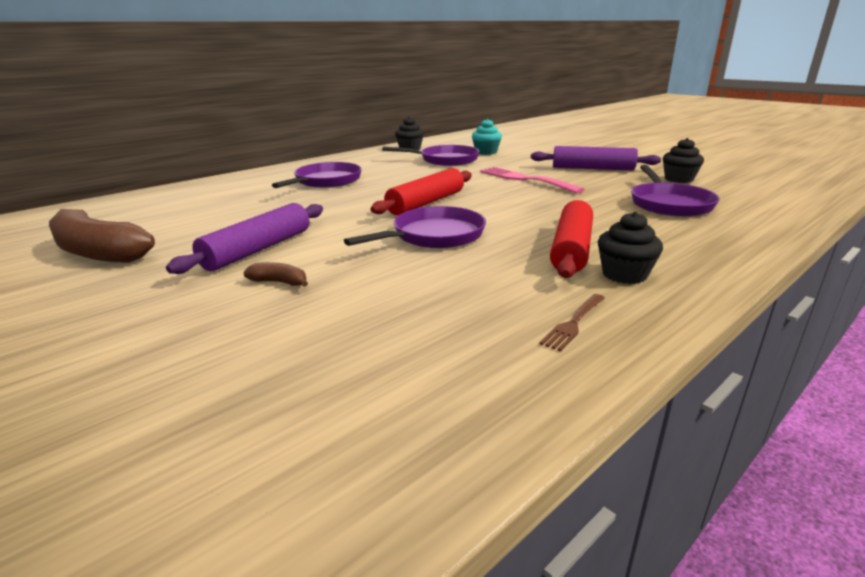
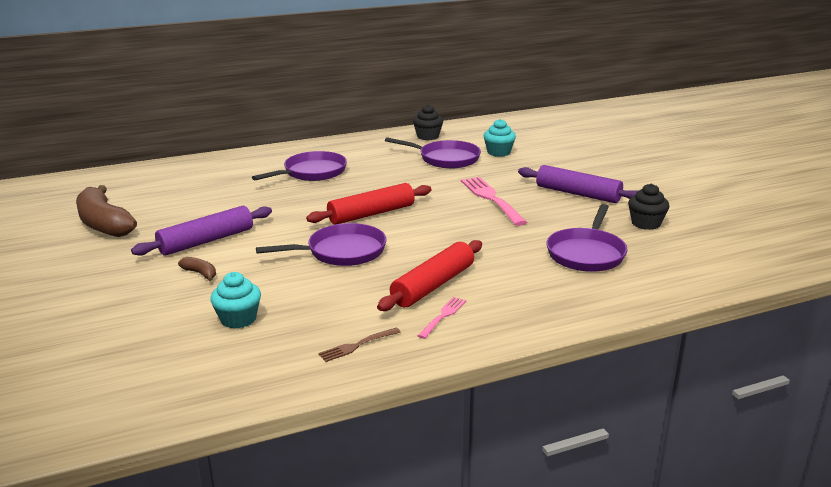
camera: 20 degrees right, 0 degrees up
black cupcake [598,212,663,284] -> pink fork [418,297,466,339]
none -> turquoise cupcake [210,272,261,329]

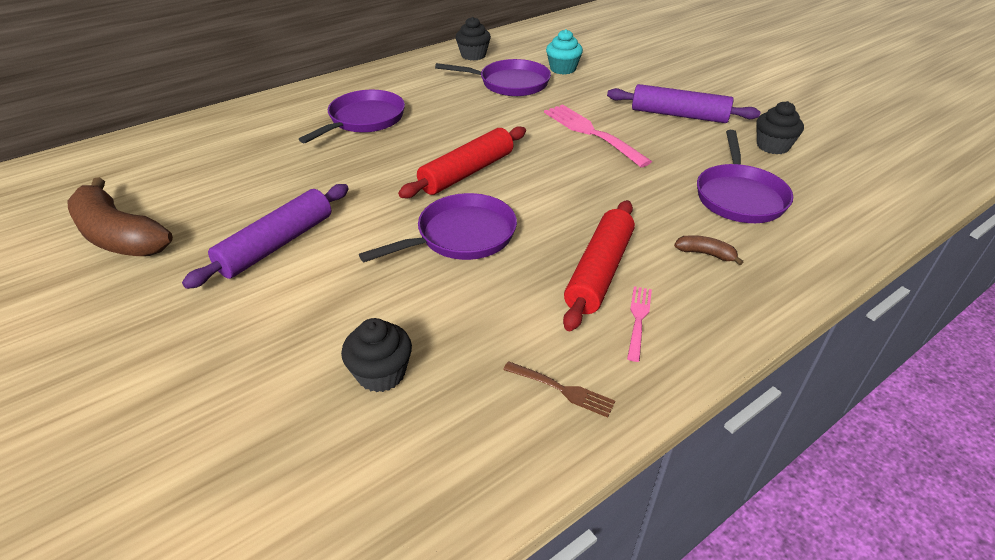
camera: 15 degrees left, 15 degrees up
brown banana [178,257,216,281] -> brown banana moved to [674,235,743,265]
turquoise cupcake [210,272,261,329] -> black cupcake [341,318,412,392]
brown fork [318,328,400,362] -> brown fork turned 105 degrees counterclockwise [503,361,615,418]

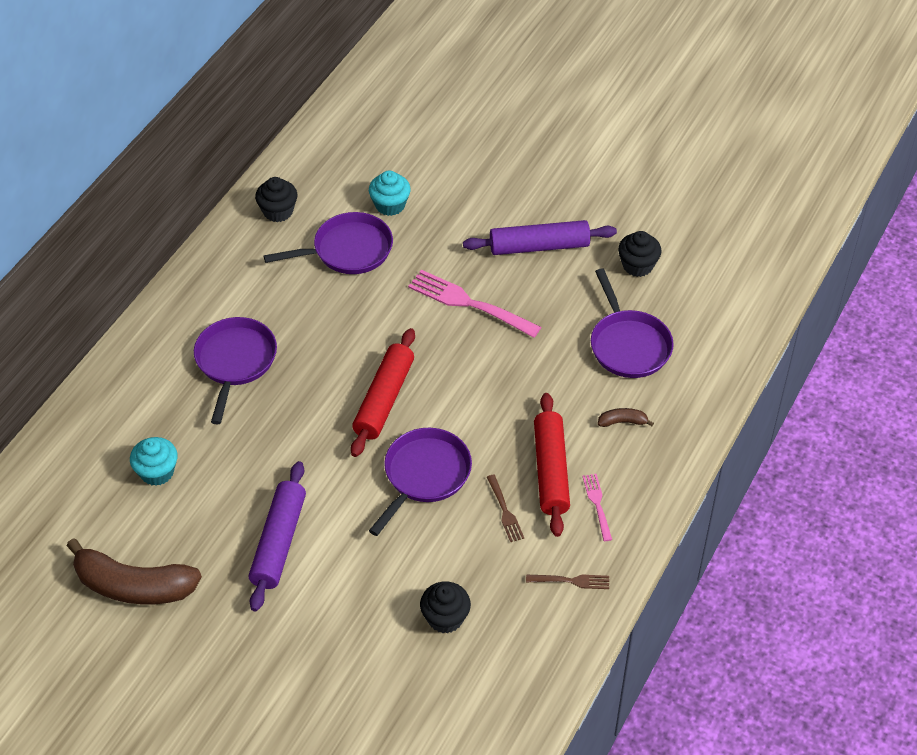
camera: 25 degrees left, 10 degrees up
none -> turquoise cupcake [130,437,178,486]
none -> brown fork [487,475,524,542]

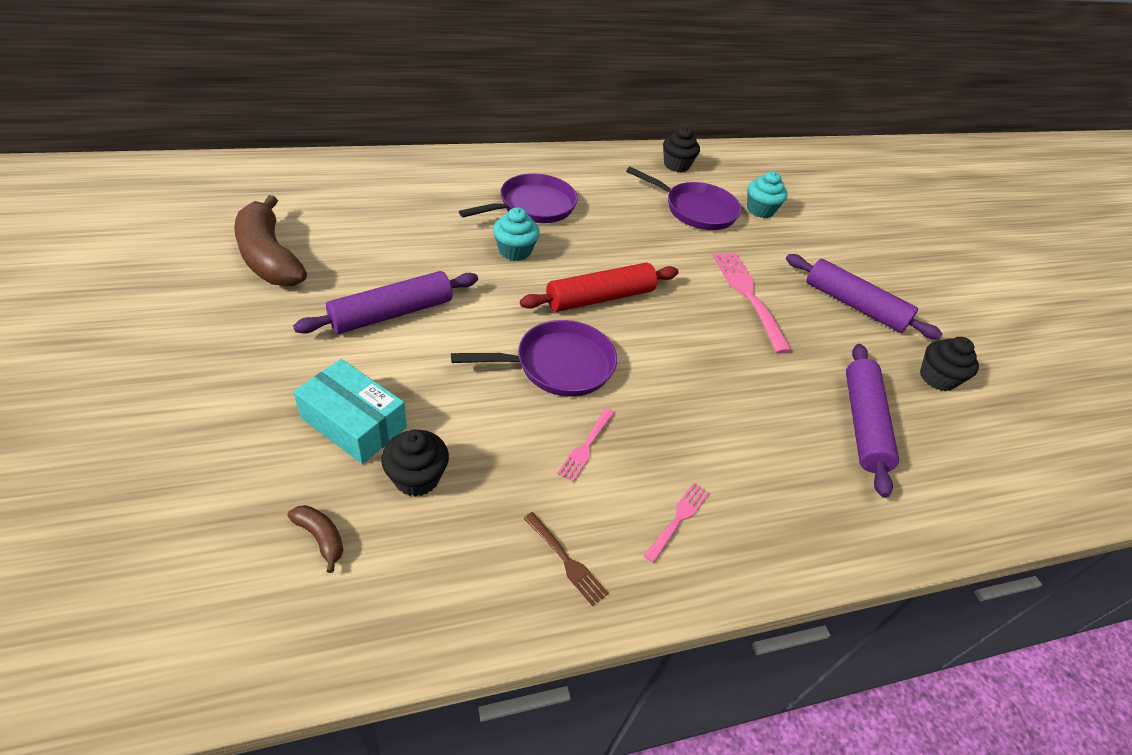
camera: 40 degrees right, 5 degrees down
turquoise cupcake [130,437,178,486] -> turquoise cupcake moved to [493,208,540,261]
brown fork [487,475,524,542] -> pink fork [557,408,615,482]
red rolling pin [534,393,570,537] -> none
purple pan [591,268,674,378] -> purple rolling pin [846,344,899,498]
brown banana [598,408,654,427] -> brown banana moved to [287,505,343,573]
none -> turquoise box [293,359,407,464]

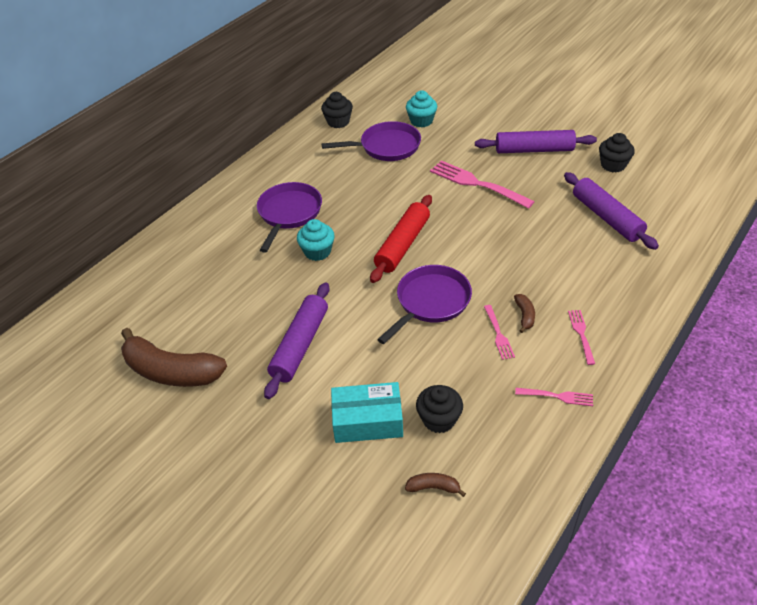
camera: 30 degrees left, 0 degrees up
brown fork [523,512,608,606] -> pink fork [515,388,593,406]
none -> brown banana [514,294,535,333]

